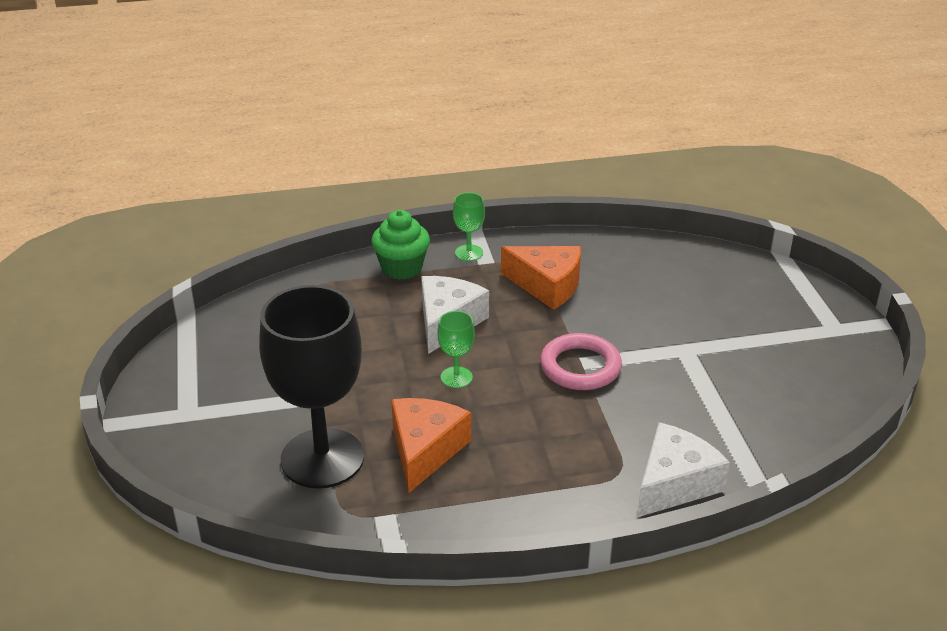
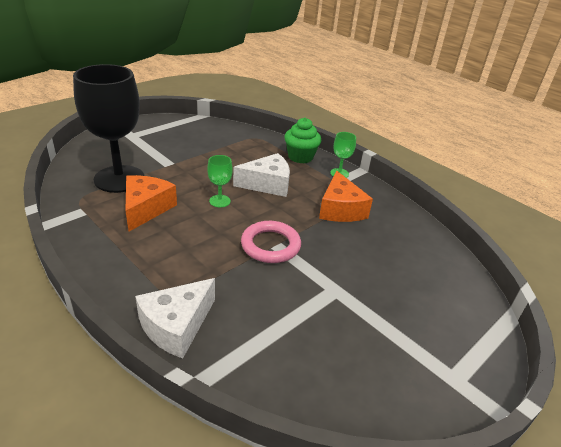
camera: 55 degrees right, 0 degrees up
orange cheese [391,398,471,493] -> orange cheese turned 60 degrees counterclockwise [125,175,177,231]
white cheese [637,422,730,517] -> white cheese turned 120 degrees clockwise [135,278,215,358]

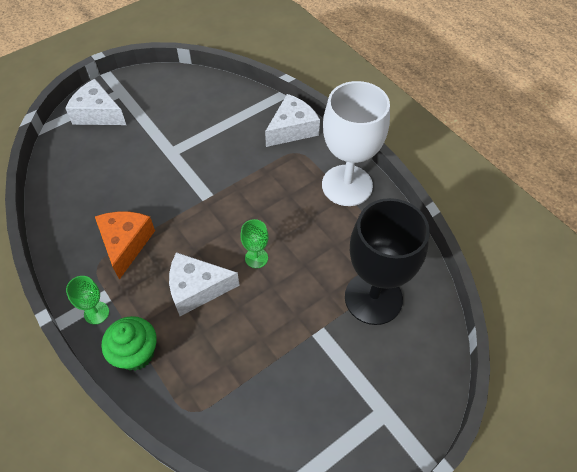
camera: 170 degrees left, 20 degrees up
orange cheese [125,175,177,231] -> none
pink ring [241,221,301,263] -> none
none -> white cheese [65,79,126,125]
none -> white goblet [322,81,390,206]

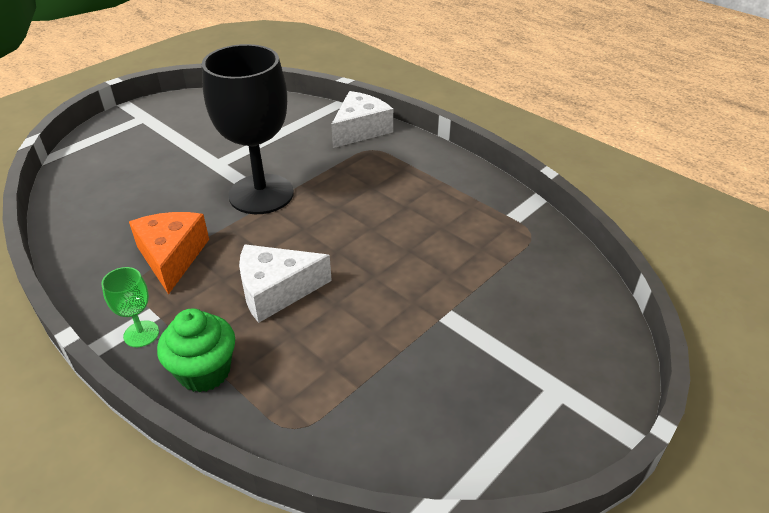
camera: 10 degrees left, 15 degrees down
white cheese [65,79,126,125] -> none
green goblet [241,219,269,268] -> none
white goblet [322,81,390,206] -> none
black goblet [345,198,430,325] -> black goblet moved to [202,44,294,214]

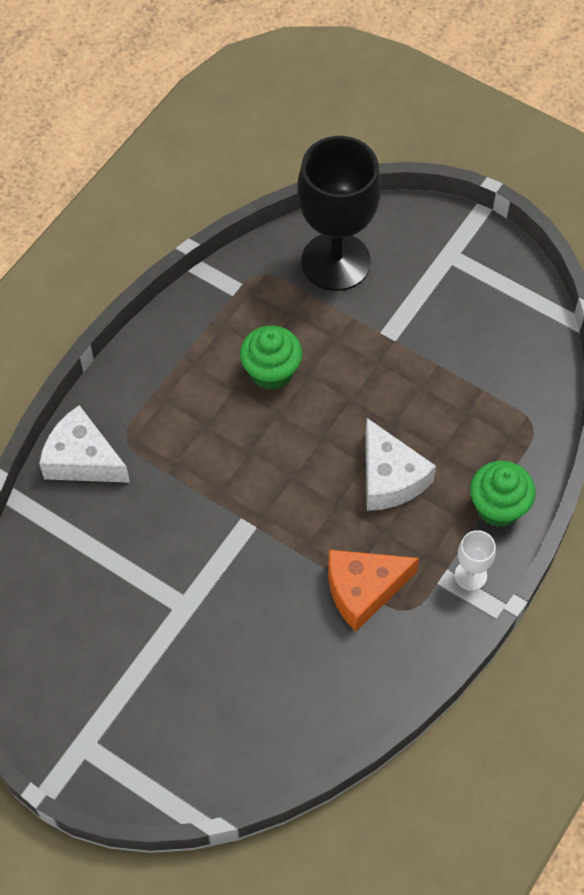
camera: 100 degrees left, 20 degrees up
green goblet [101,267,159,347] -> white goblet [455,530,496,591]
black goblet [202,44,294,214] -> black goblet moved to [297,136,381,291]
none -> green cupcake [240,326,302,390]

